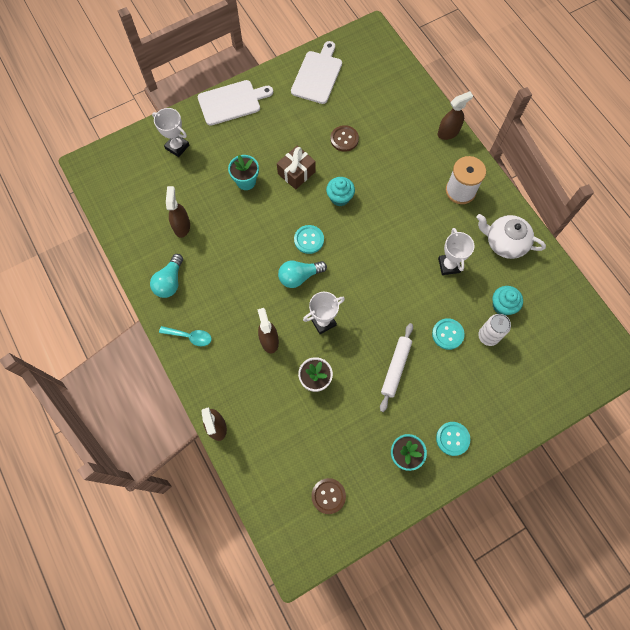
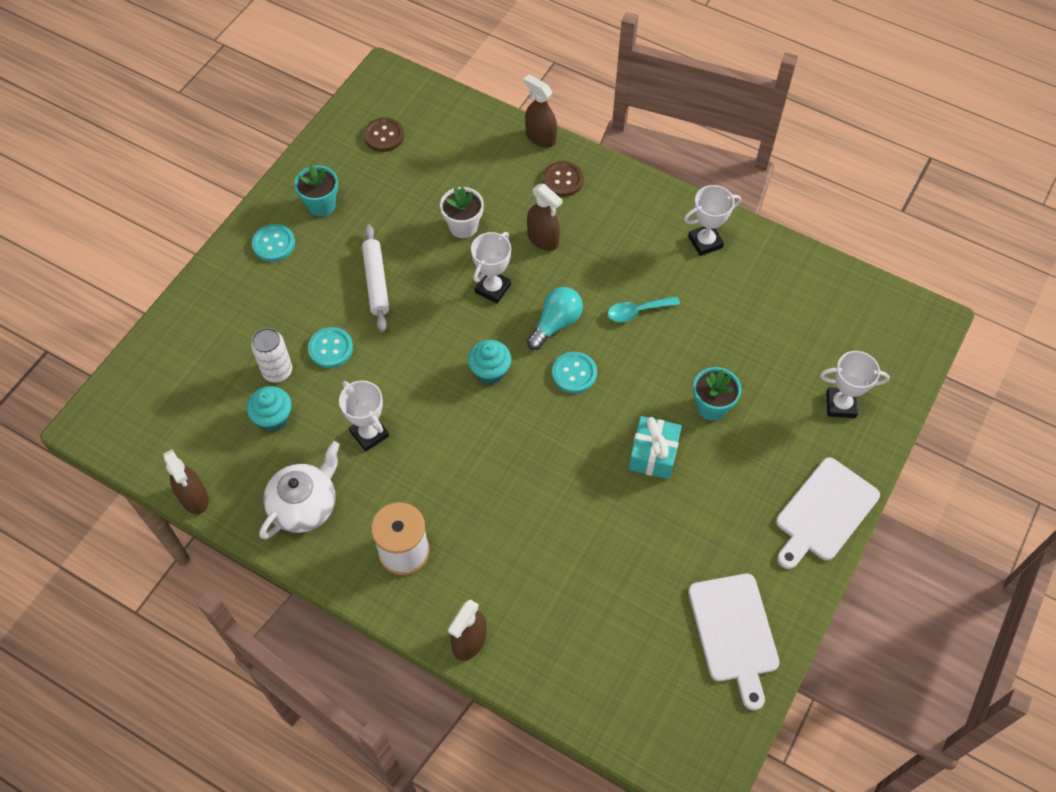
camera: 150 degrees right, 10 degrees down
turquoise light bulb [150,254,183,298] -> white trophy [684,185,741,256]
turquoise spoon [159,326,212,346] -> turquoise spoon moved to [608,296,680,322]
brown spray bottle [166,186,190,238] -> brown spray bottle moved to [163,449,209,514]
brown gift [277,146,316,189] -> turquoise gift [629,416,682,479]
turquoise cupcake [326,177,355,206] -> turquoise cupcake moved to [468,340,512,384]
brown button [330,125,359,152] -> brown button moved to [543,161,584,197]
white teapot [477,214,546,259] -> white teapot turned 45 degrees counterclockwise [259,441,340,539]

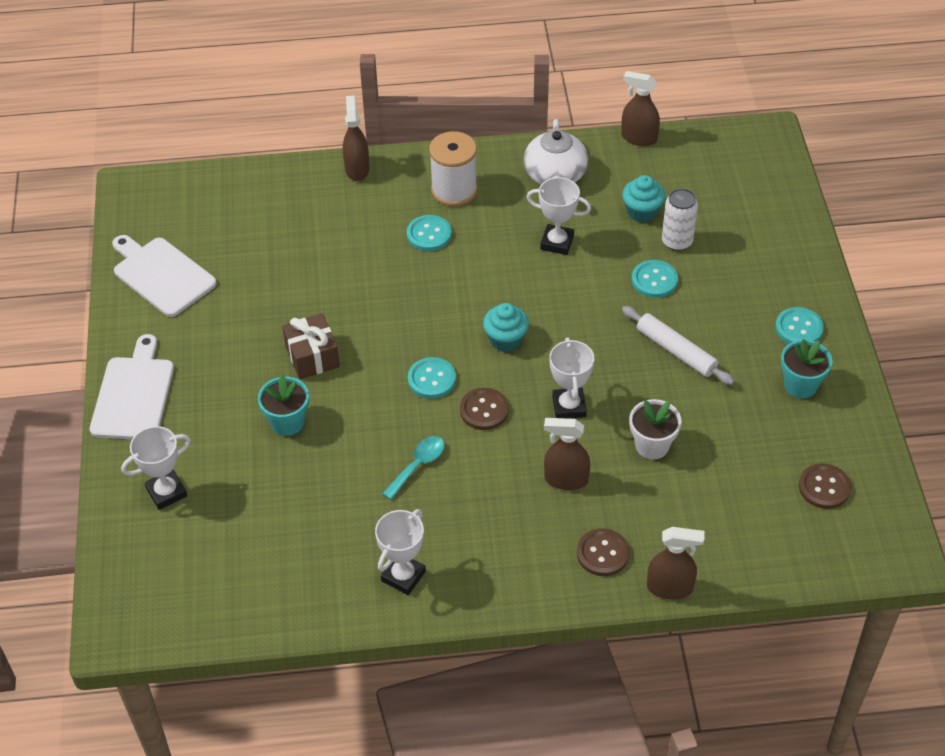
camera: 145 degrees right, 10 degrees down
turquoise light bulb [527,287,583,350] -> brown button [460,388,509,430]
turquoise gift [629,416,682,479] -> brown gift [282,313,340,379]
none -> turquoise button [407,215,452,251]

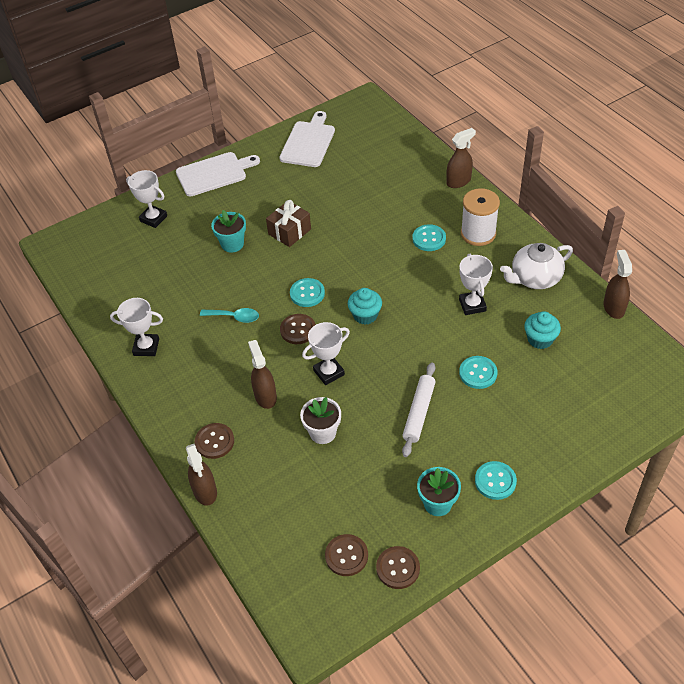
camera: 65 degrees right, 0 degrees up
white can [662,188,698,251] -> none
none -> brown button [376,546,420,589]

